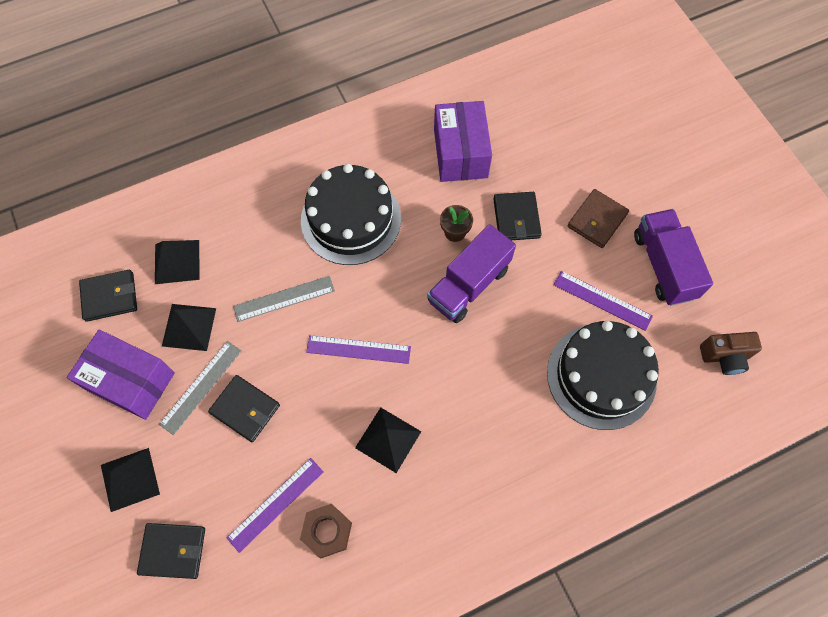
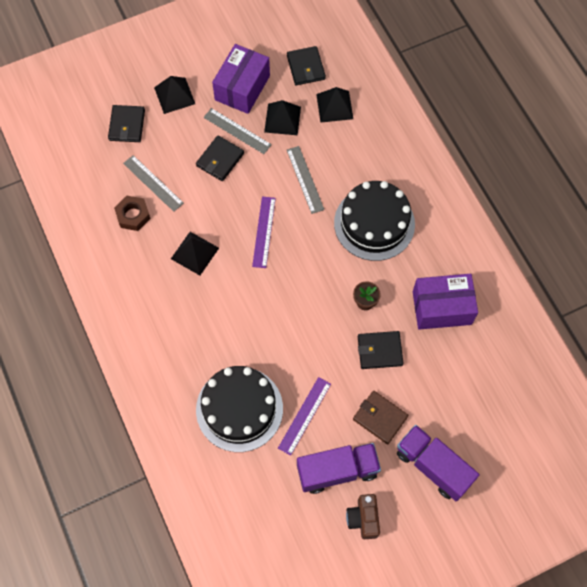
camera: 90 degrees right, 0 degrees up
purple ruler [227,458,324,553] -> grey ruler [123,155,184,212]
purple truck [427,224,516,323] -> purple truck moved to [397,425,480,501]
brown camera [700,332,762,375] -> brown camera moved to [346,494,380,539]

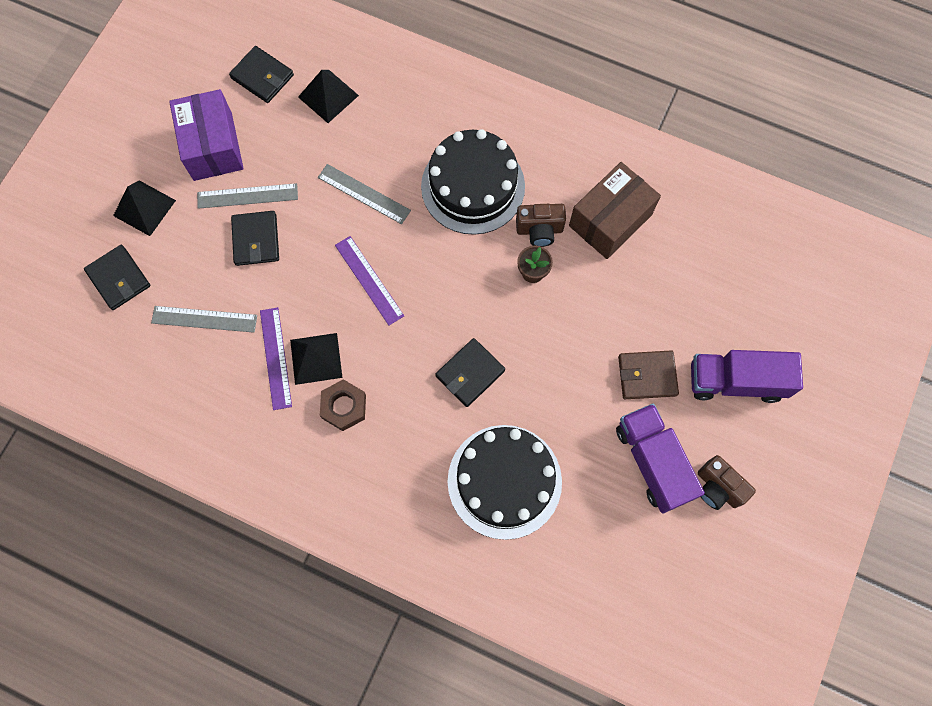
camera: 40 degrees left, 5 degrees up
brown nut [114,196,151,231] -> brown nut moved to [320,379,366,431]
black pyramid [264,100,301,136] -> none
purple ruler [278,377,331,456] -> purple ruler moved to [260,307,292,410]
purple truck [297,443,381,494] -> purple truck turned 60 degrees counterclockwise [616,403,705,513]
black wallet [358,331,404,369] -> black wallet moved to [435,338,505,407]
purple box [413,274,478,330] -> brown box [569,162,661,259]
none -> brown camera [516,204,566,247]

